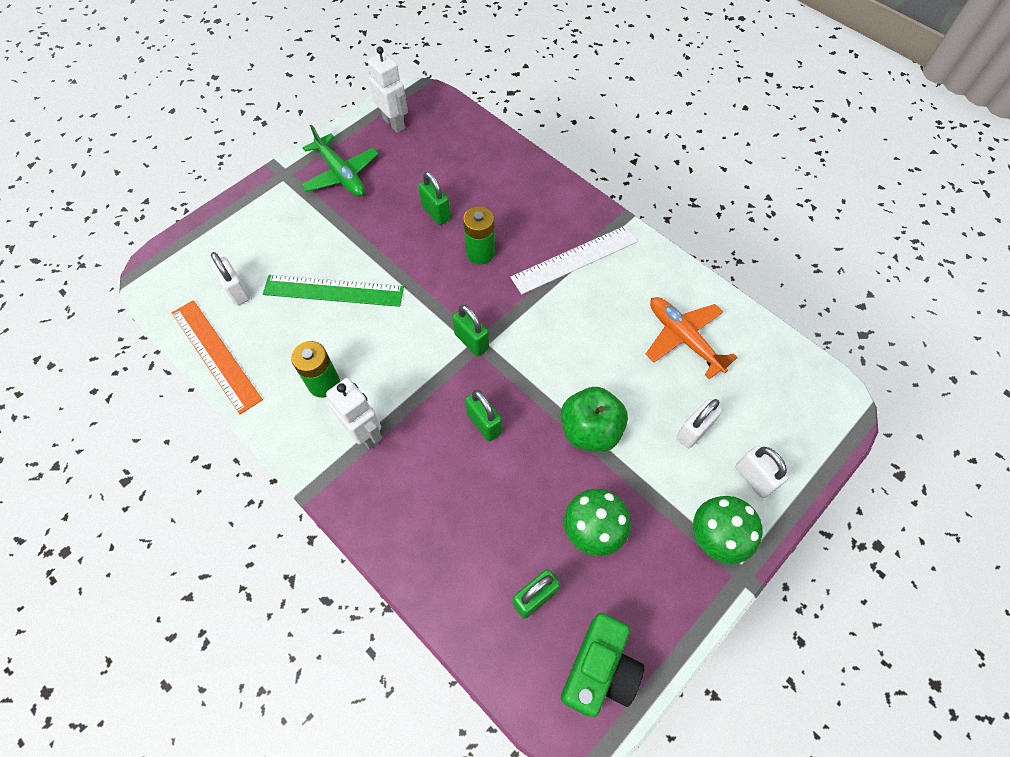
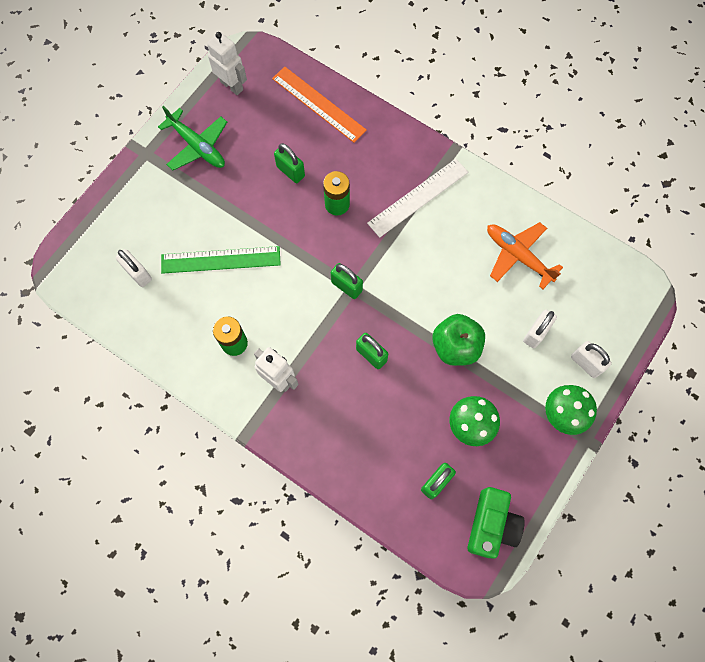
camera: 10 degrees left, 10 degrees up
orange ruler [172,300,263,414] -> orange ruler moved to [272,67,367,143]

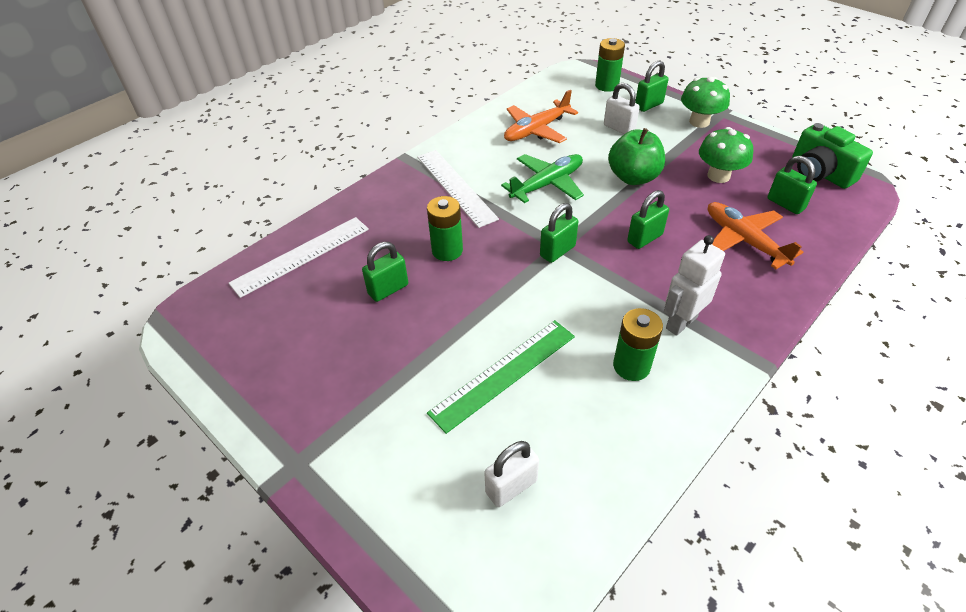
camera: 80 degrees left, 25 degrees down
green plane [158,106,227,170] -> green plane moved to [501,154,584,203]
green ruler [161,246,281,274] -> green ruler turned 45 degrees clockwise [427,320,575,434]
white robot [207,32,247,95] -> none
orange ruler [272,67,367,143] -> white ruler [229,217,369,298]
green camera [468,487,525,558] -> green camera turned 150 degrees counterclockwise [792,123,873,189]
white padlock [571,341,612,378] -> green padlock [635,61,669,112]
none -> green battery [595,38,625,92]
none -> orange plane [708,202,803,269]

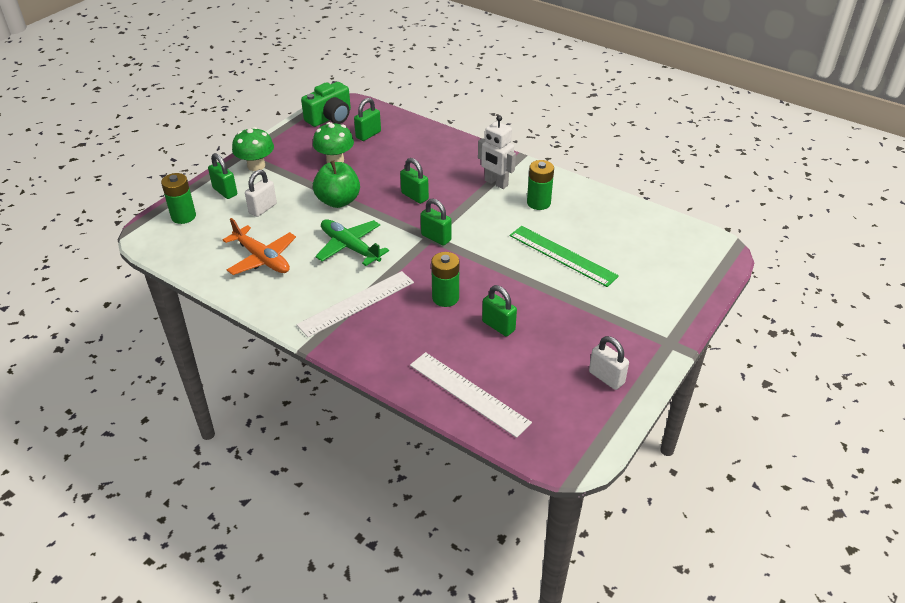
camera: 100 degrees left, 5 degrees down
white padlock [484,441,539,507] -> white padlock moved to [589,336,629,390]
orange plane [708,202,803,269] -> none

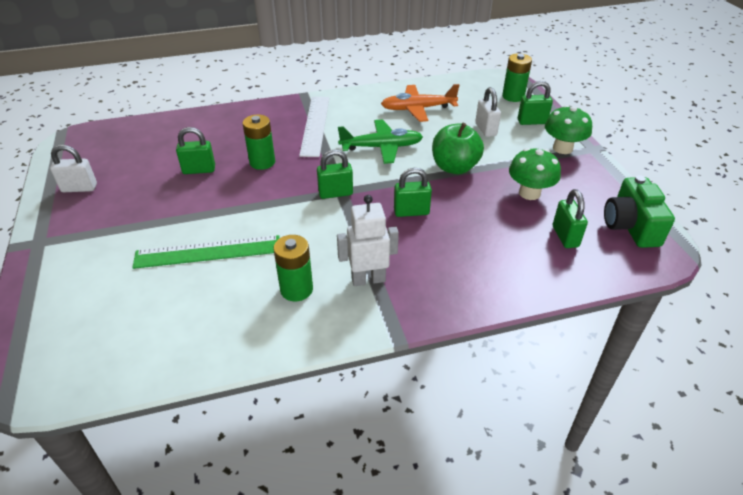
camera: 130 degrees right, 0 degrees up
white ruler [410,352,532,438] -> none

